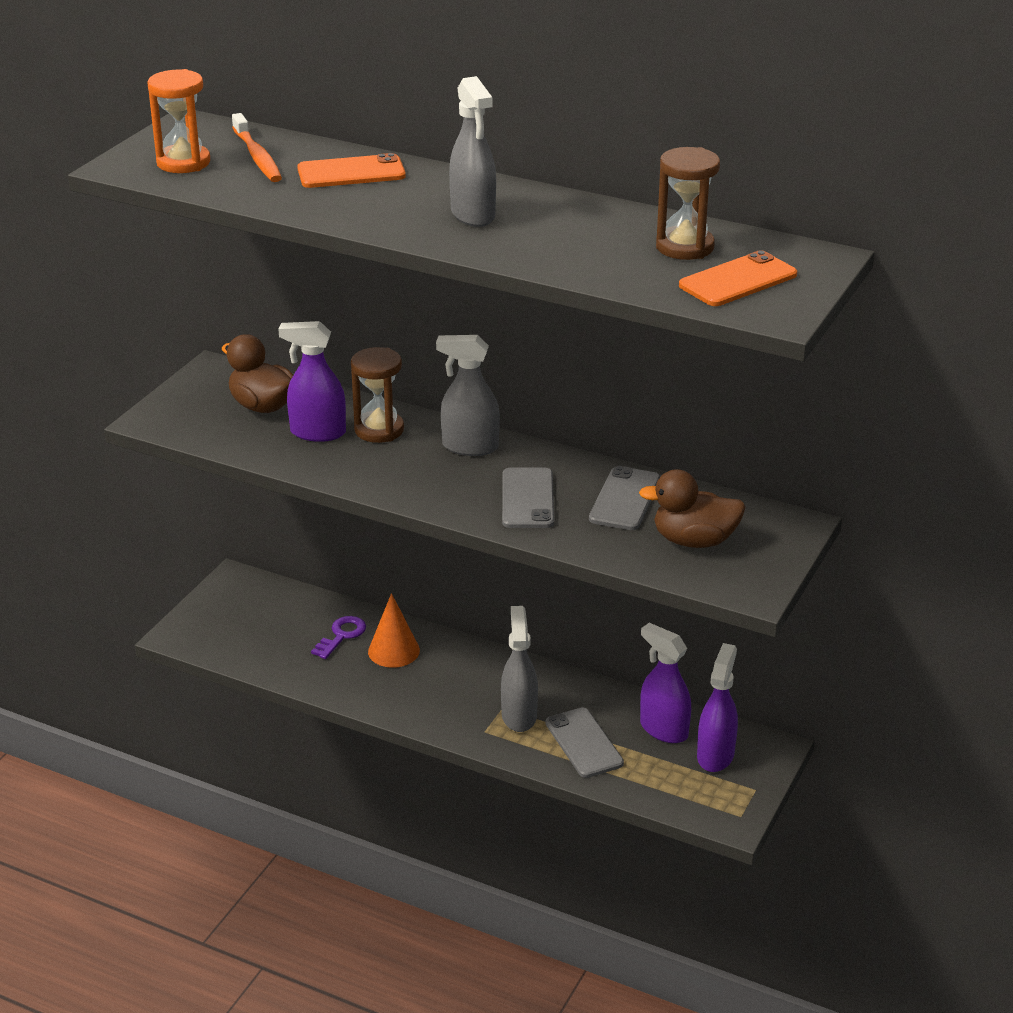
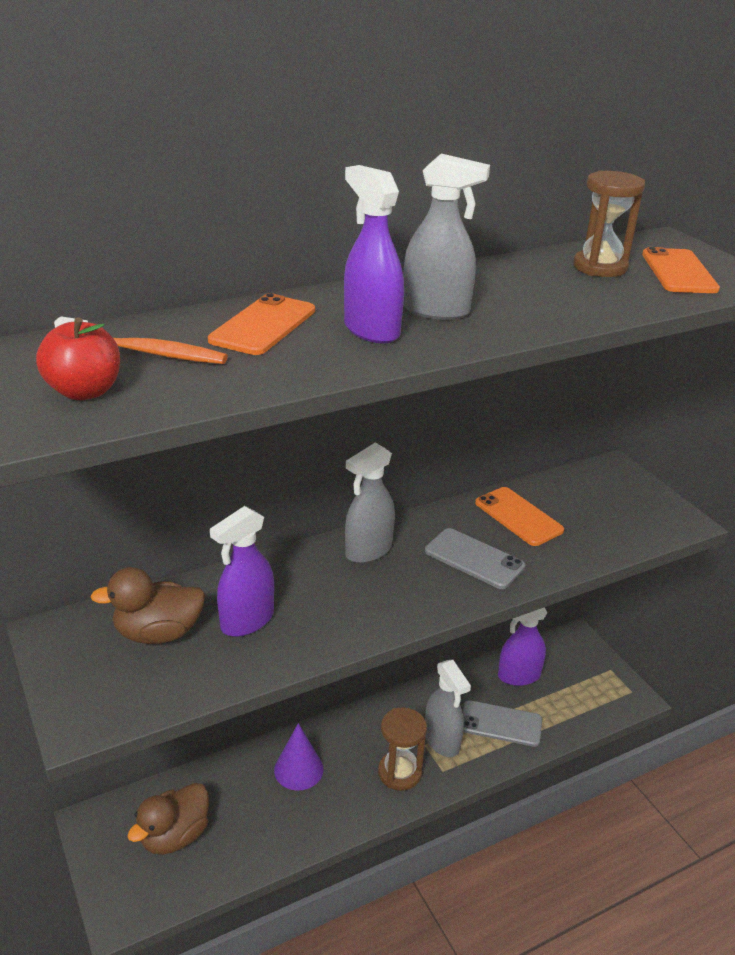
camera: 55 degrees left, 0 degrees up
orange hourglass [148,69,210,173] -> red apple [36,317,120,400]
purple key [311,616,366,659] -> none
brown hourglass [351,347,404,443] -> brown hourglass moved to [378,707,427,791]
orange cone [368,593,420,668] -> purple cone [274,723,323,790]
grey spray bottle [501,606,538,732] -> grey spray bottle turned 150 degrees counterclockwise [425,660,471,757]
grey phone [589,466,660,530] -> orange phone [475,487,564,546]
brown duck [639,469,746,548] -> brown duck moved to [127,783,209,855]
purple spray bottle [697,643,738,772] -> purple spray bottle moved to [344,165,404,343]

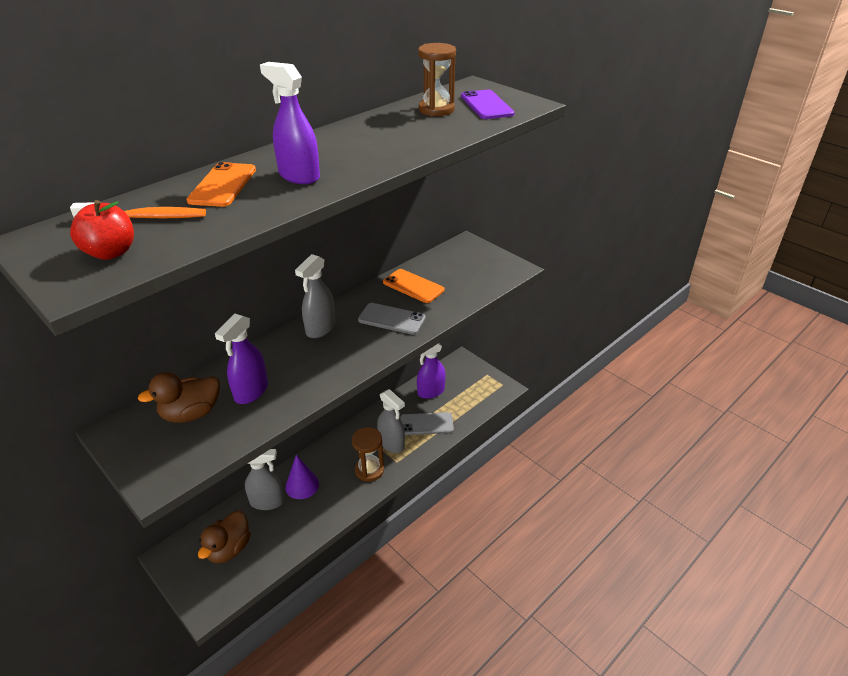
camera: 15 degrees left, 5 degrees up
grey spray bottle [403,153,490,320] -> grey spray bottle moved to [245,449,284,510]
orange phone [642,247,720,293] -> purple phone [461,90,514,119]

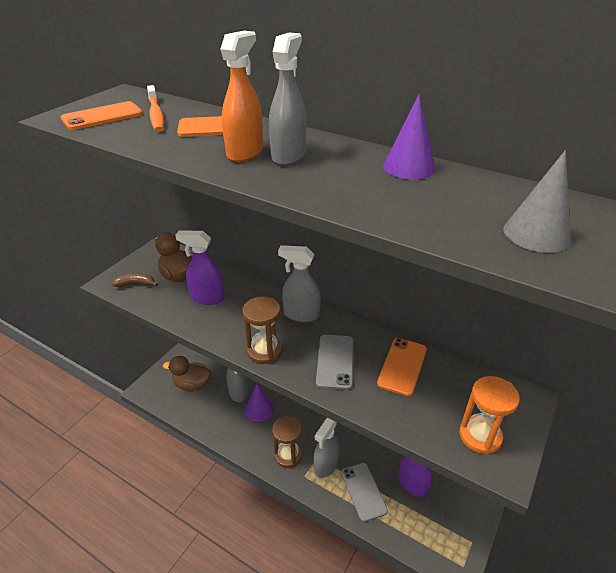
camera: 75 degrees right, 0 degrees up
red apple [70,200,134,260] -> orange phone [61,101,143,130]
purple spray bottle [260,62,320,184] -> orange spray bottle [220,31,263,162]
brown hourglass [418,43,456,117] -> brown hourglass moved to [243,297,282,364]
purple phone [461,90,514,119] -> grey cone [503,150,571,253]
none -> brown banana [112,274,158,287]
none -> grey spray bottle [269,33,307,166]
none -> purple cone [383,94,435,180]
none -> orange hourglass [459,376,520,455]

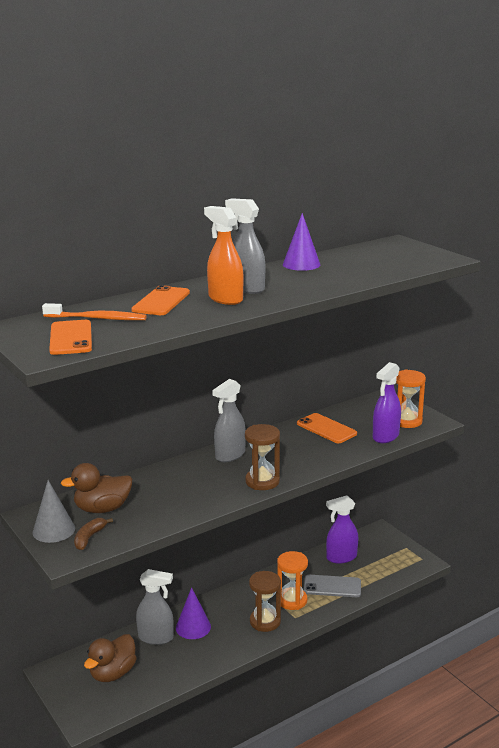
camera: 65 degrees left, 15 degrees down
purple spray bottle [175,230,225,305] -> purple spray bottle moved to [373,362,401,443]
grey spray bottle [314,418,340,478] -> orange hourglass [277,551,308,610]
grey phone [316,335,354,390] -> none
grey cone [503,150,571,253] -> grey cone moved to [32,480,75,543]

